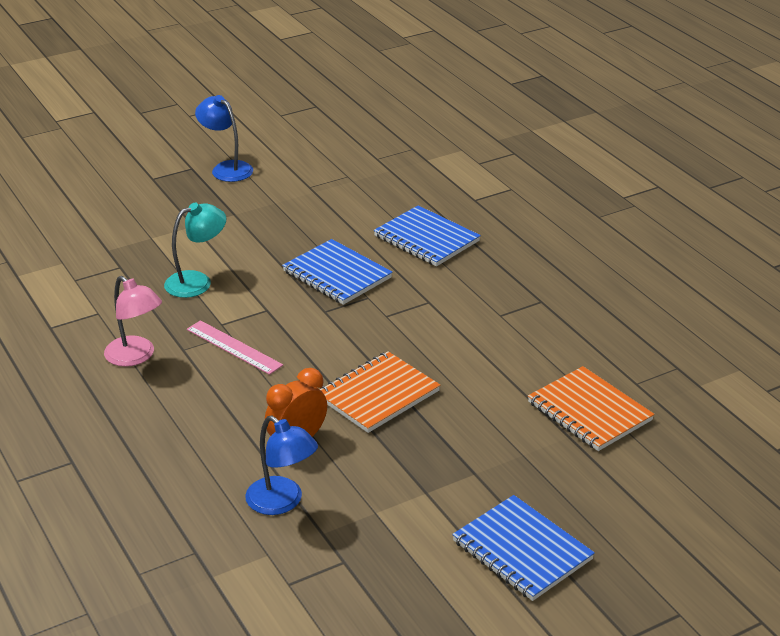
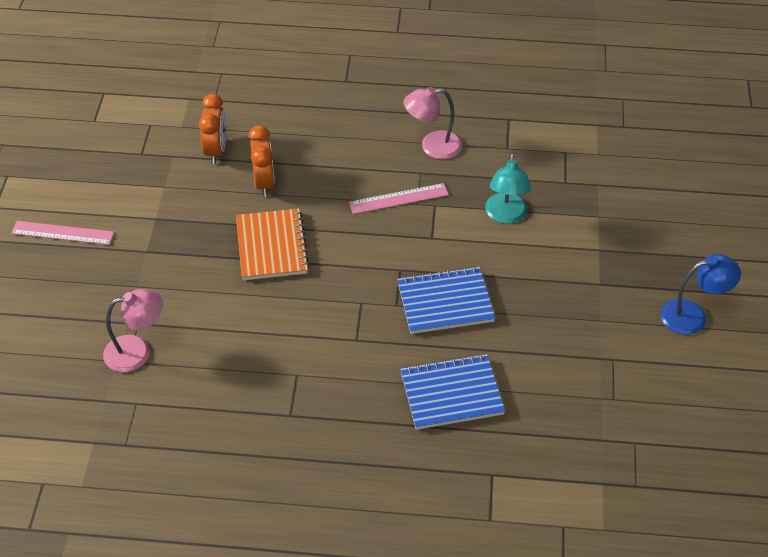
camera: 125 degrees right, 15 degrees up
blue lamp [245,416,318,515] -> orange clock [199,94,226,164]
blue notebook [452,495,595,601] -> pink ruler [11,221,114,245]
orange notebook [528,366,655,451] -> pink lamp [103,289,163,372]

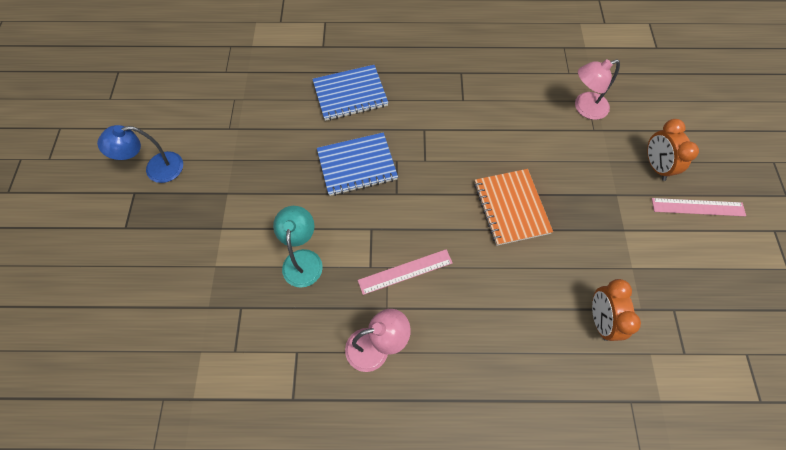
camera: 175 degrees right, 15 degrees up
orange clock [249,125,275,197] -> orange clock moved to [647,119,699,181]

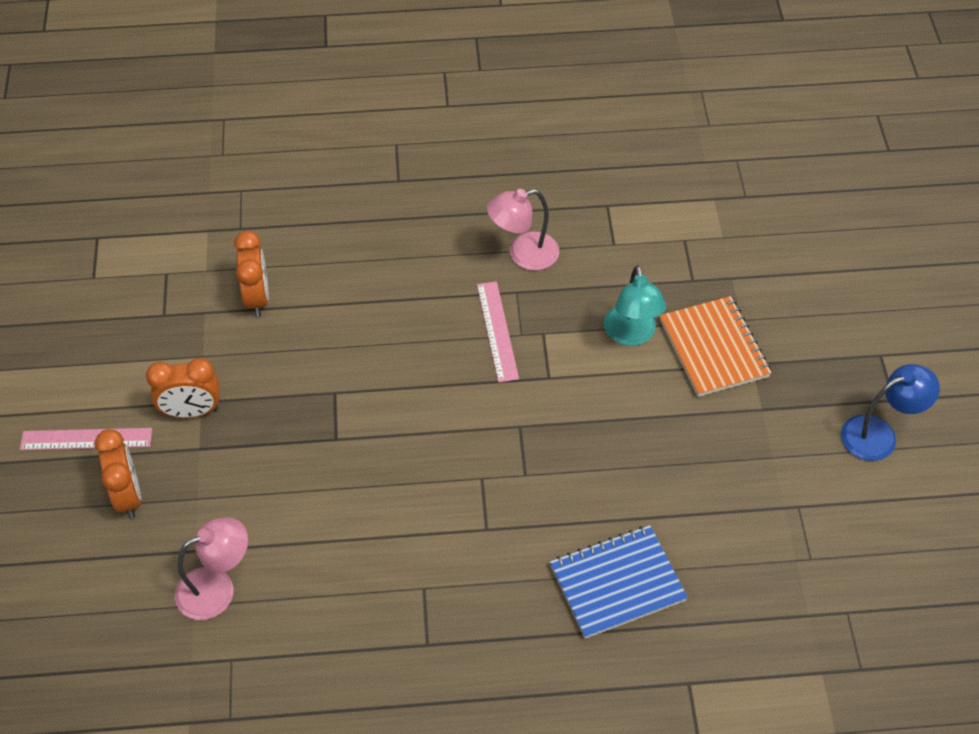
camera: 175 degrees right, 10 degrees down
blue notebook [317,132,398,196] -> none
pink ruler [358,249,452,295] -> pink ruler turned 75 degrees counterclockwise [477,281,519,383]
orange notebook [474,169,553,246] -> orange notebook moved to [660,296,771,397]
none -> orange clock [146,358,220,418]

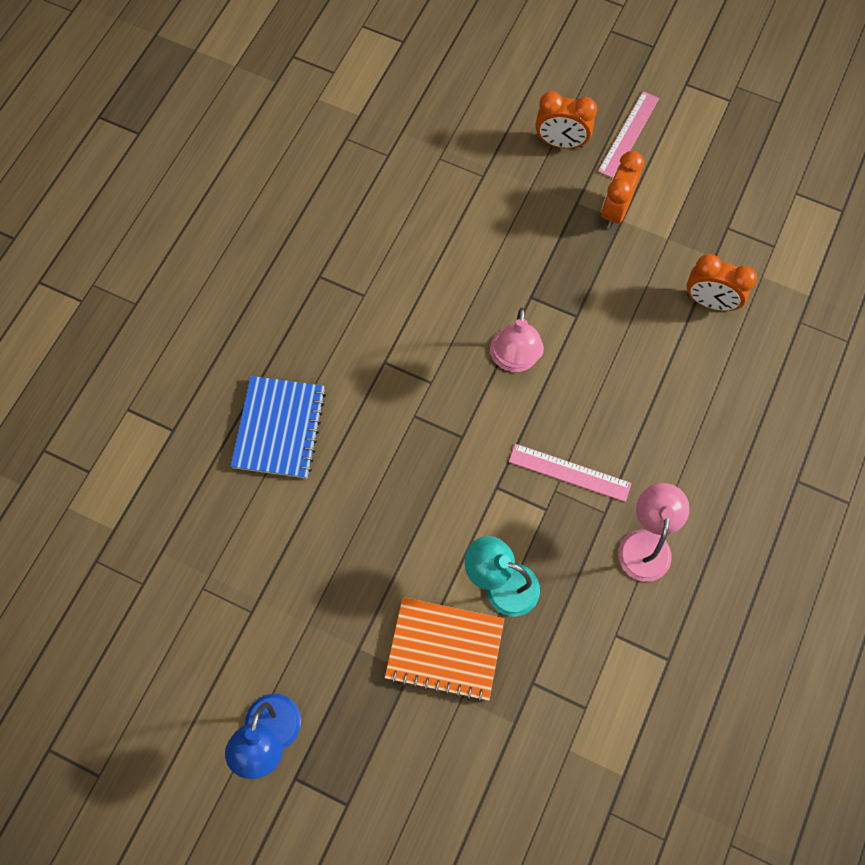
camera: 120 degrees right, 15 degrees up
pink lamp [175,517,248,620] -> pink lamp moved to [490,308,544,372]

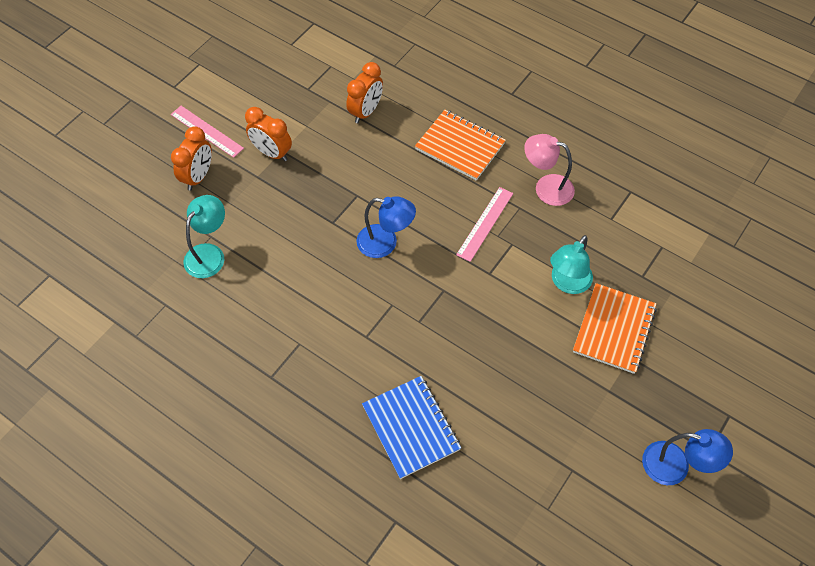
camera: 80 degrees left, 10 degrees down
blue notebook [231,376,326,478] -> blue notebook turned 45 degrees clockwise [362,376,461,479]
pink lamp [490,308,544,372] -> blue lamp [356,196,416,258]
none -> turquoise lamp [183,195,225,278]
none -> orange notebook [415,110,506,181]

